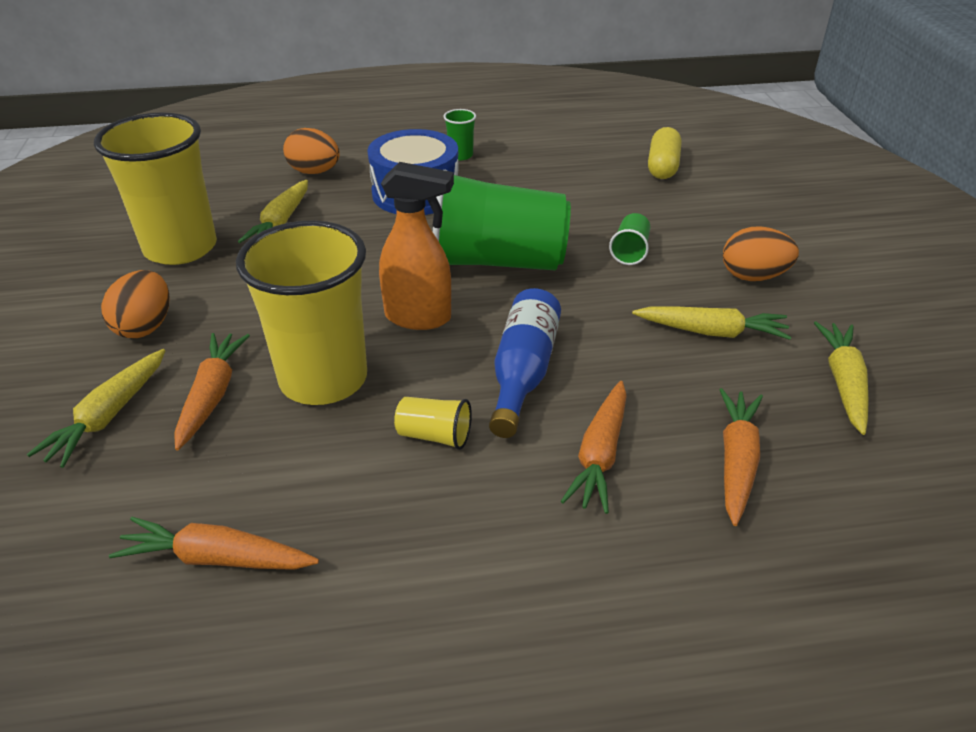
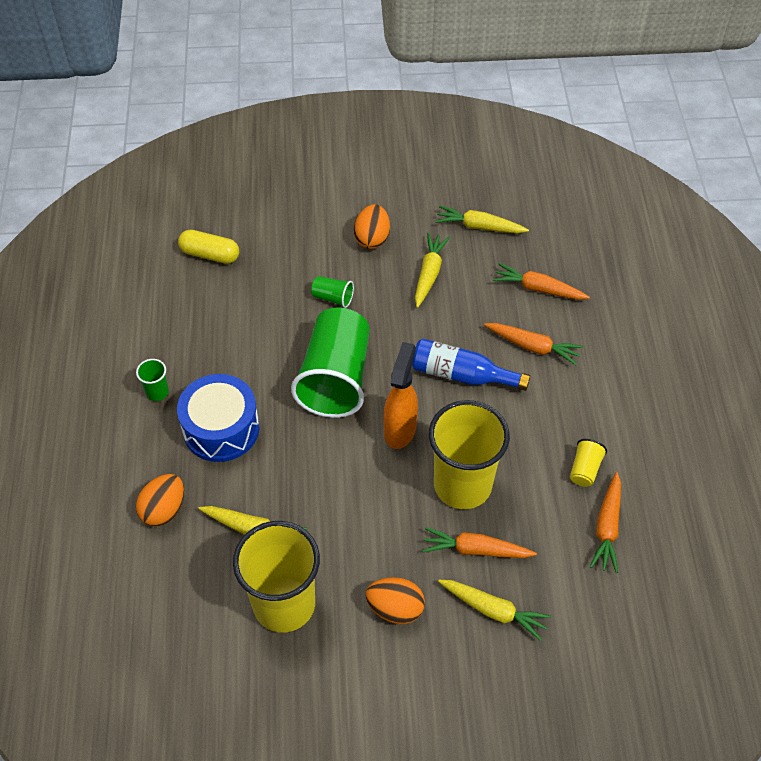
camera: 85 degrees left, 15 degrees up
yellow cup [394,397,472,450] -> yellow cup moved to [570,439,607,487]

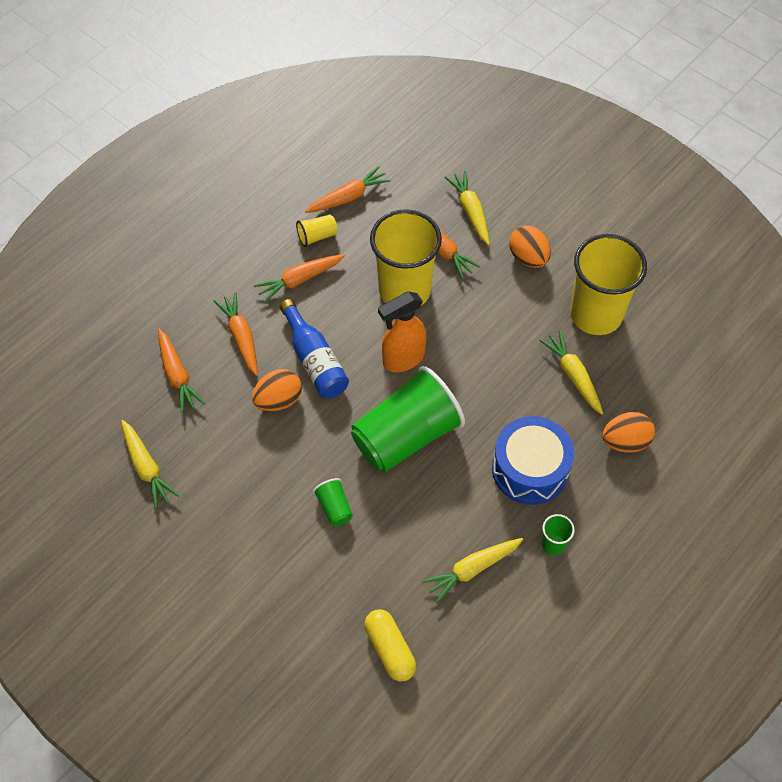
camera: 135 degrees left, 5 degrees up
orange egg [354,204,390,249] -> orange egg moved to [252,369,302,411]
yellow carrot [415,233,450,308] -> yellow carrot moved to [422,538,523,603]
none -> orange carrot [254,254,345,303]

